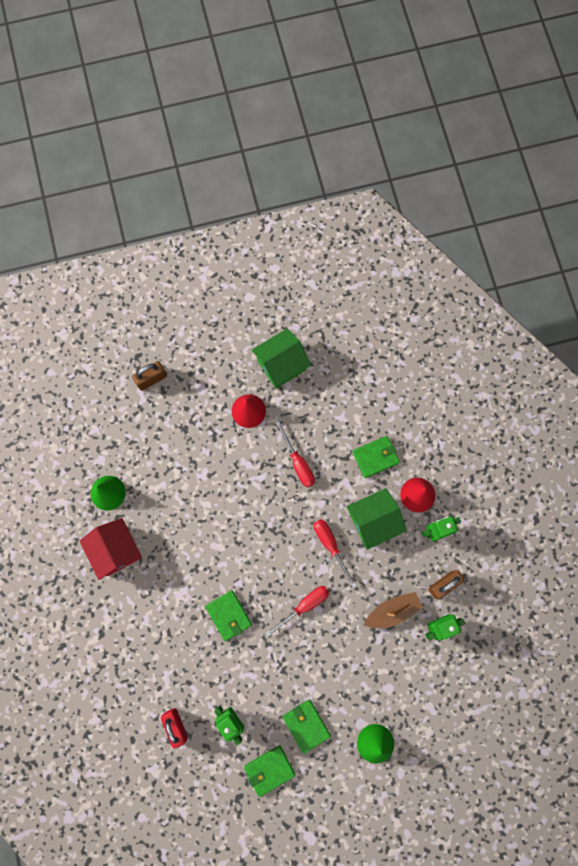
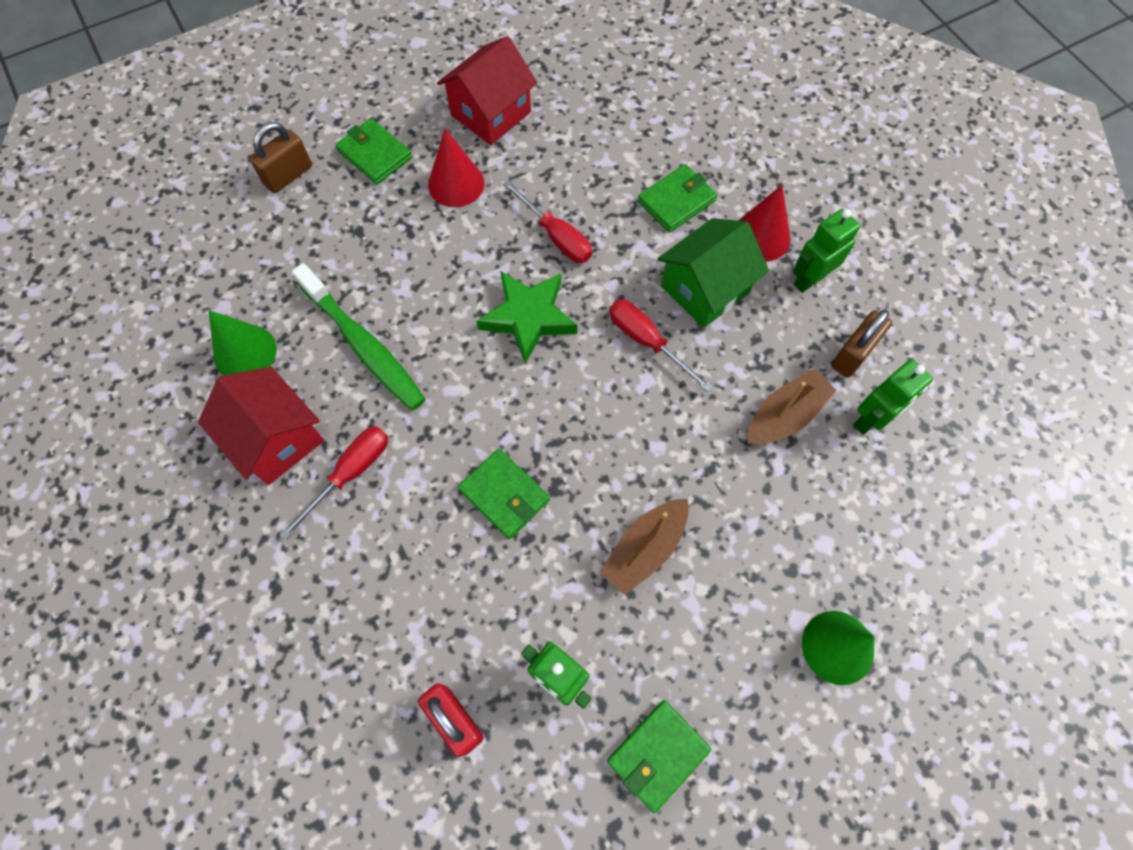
camera: 15 degrees left, 10 degrees down
green house [252,329,311,388] -> red house [437,36,537,145]
red screwdriver [265,586,329,637] -> red screwdriver moved to [280,426,388,540]
green wallet [283,700,331,754] -> green wallet moved to [335,118,412,185]
none -> green toothbrush [292,263,426,410]
none -> green star [476,271,578,364]
none -> brown boat [600,499,689,595]

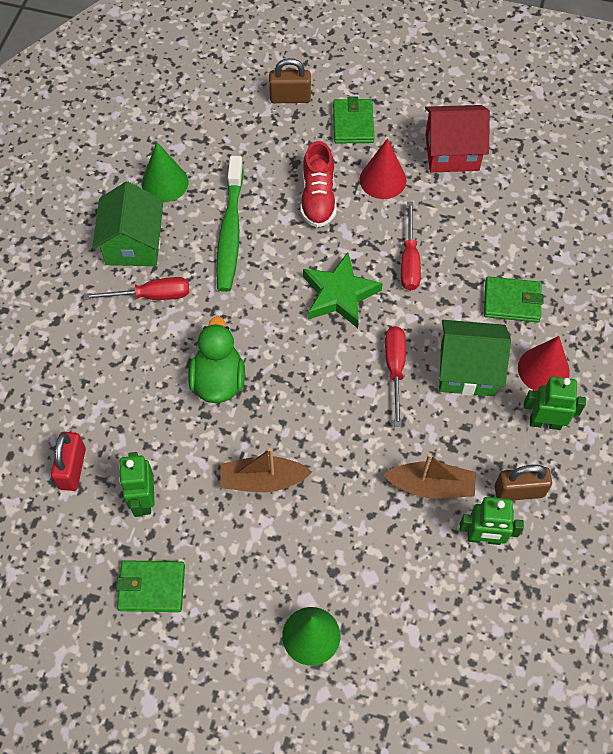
camera: 45 degrees right, 5 degrees down
red house [198,367,324,485] -> green house [92,182,164,266]
green wallet [458,449,550,539] -> green duck [188,317,245,403]
none -> red shoe [300,141,337,227]

